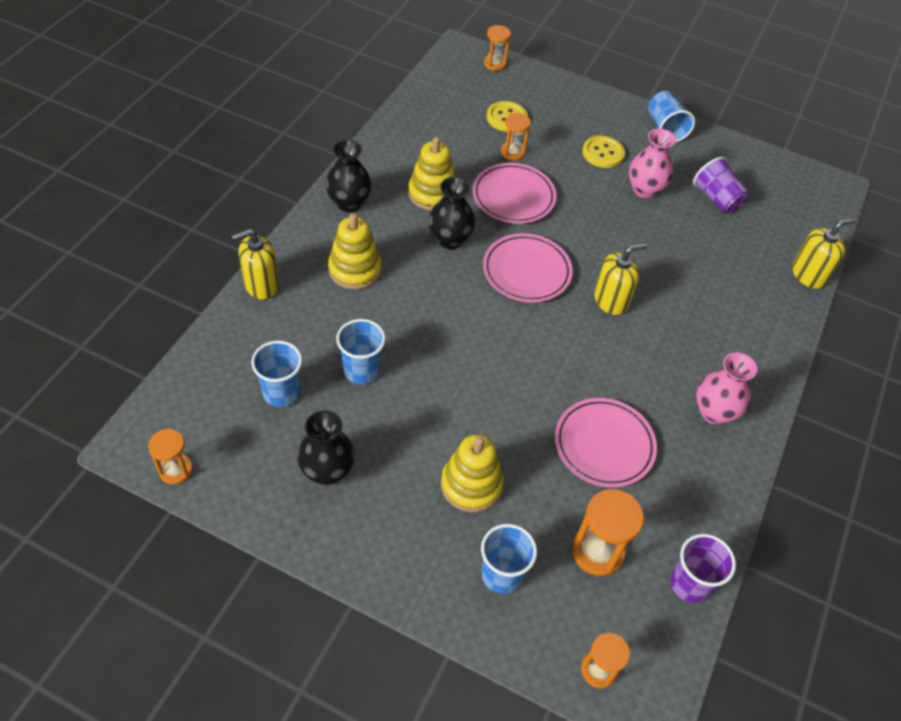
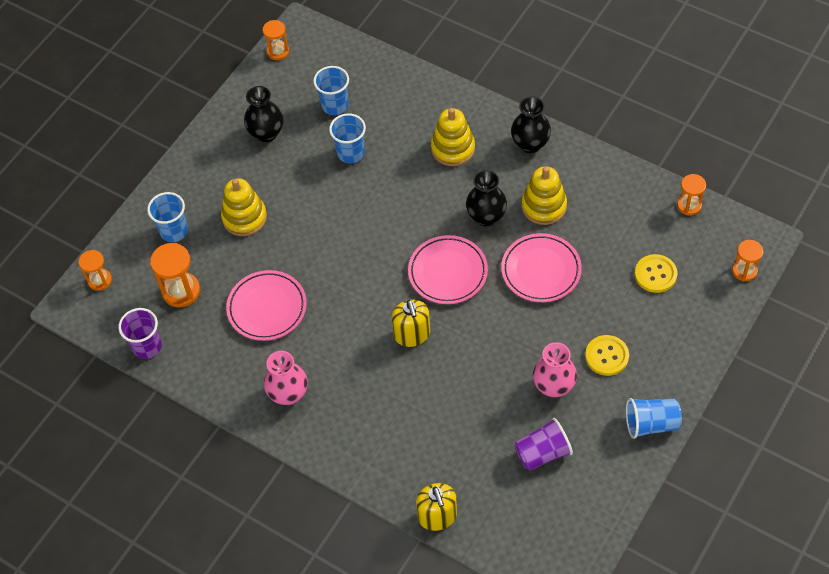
camera: 105 degrees right, 5 degrees up
yellow soap dispenser [232,229,279,300] -> none
orange hourglass [501,112,531,161] -> orange hourglass moved to [677,174,706,216]

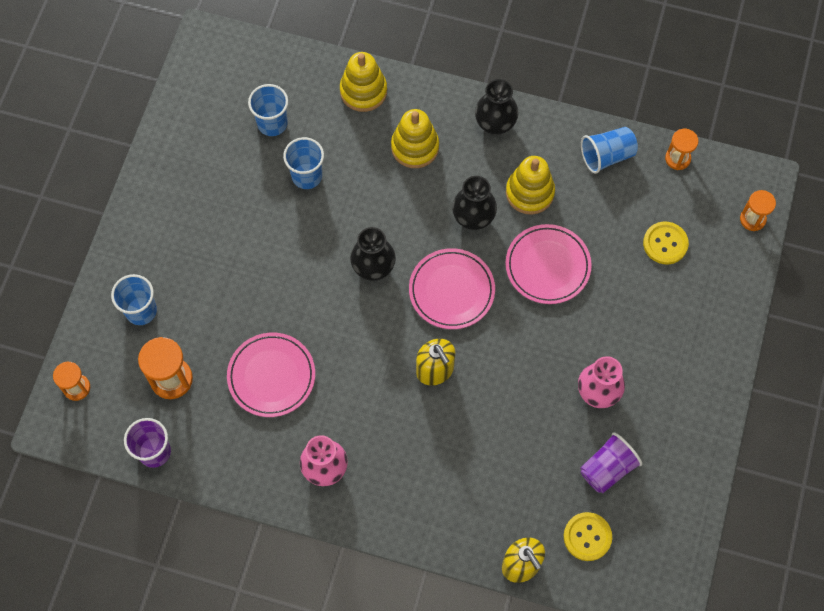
camera: 20 degrees left, 10 degrees up
yellow stacking toy [221,178,267,236] -> yellow stacking toy moved to [340,52,387,112]
black vase [244,86,283,142] -> black vase moved to [350,227,396,281]
orange hourglass [263,20,289,60] -> none
yellow button [585,335,629,376] -> yellow button moved to [564,512,612,561]
blue cup [626,398,682,439] -> blue cup moved to [581,127,638,174]

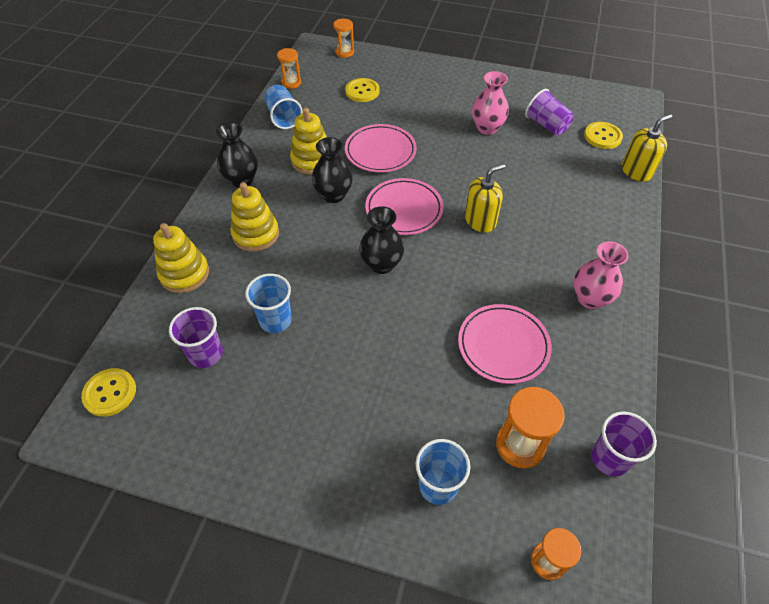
camera: 90 degrees left, 15 degrees down
blue cup [248,84,288,136] -> purple cup [169,307,223,368]
none -> yellow button [81,368,136,417]

